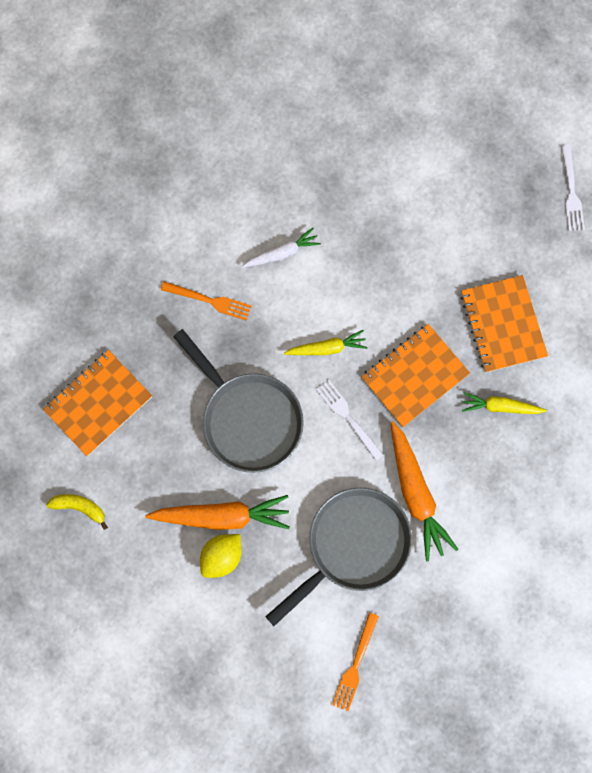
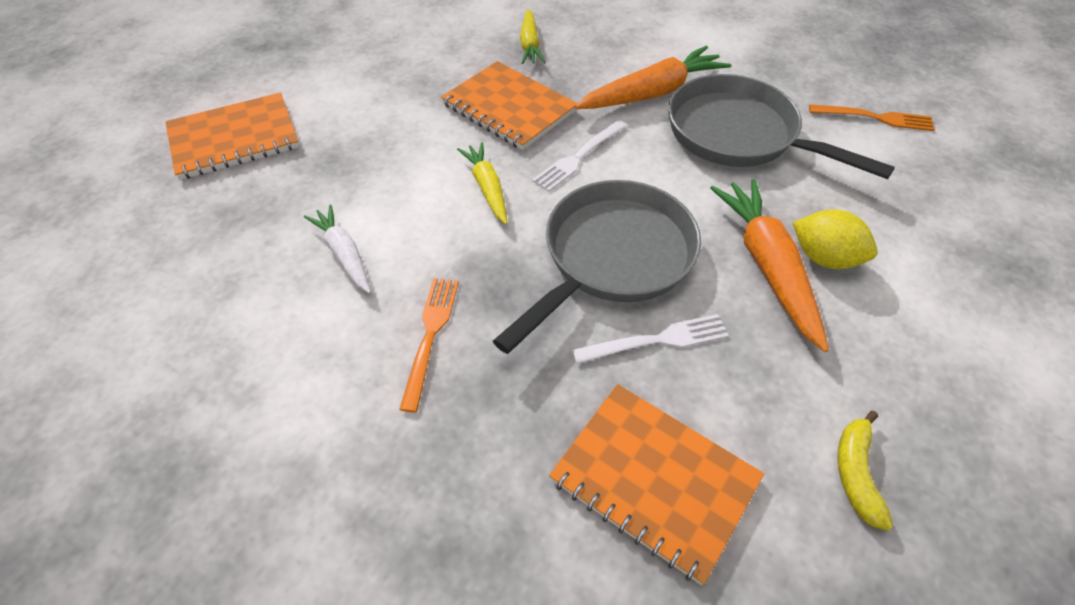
camera: 100 degrees left, 25 degrees down
orange notebook [461,275,548,373] -> orange notebook moved to [165,93,300,180]
white fork [561,145,585,231] -> white fork moved to [572,314,729,364]

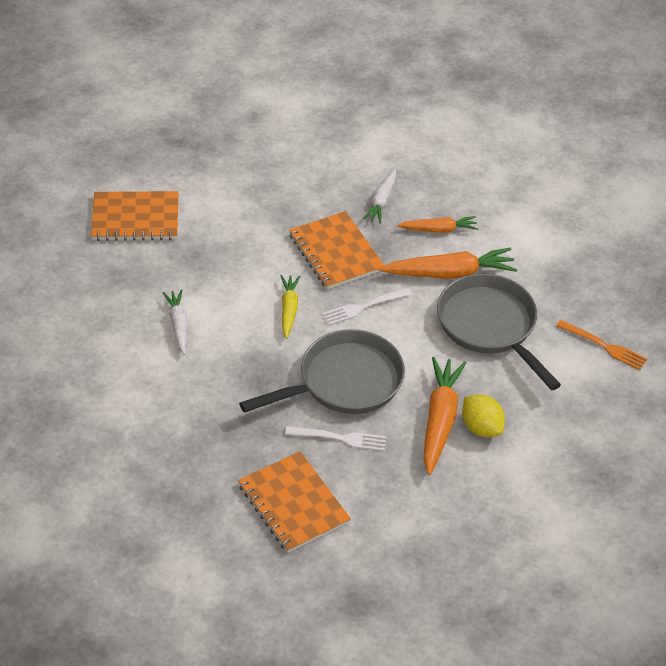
camera: 20 degrees right, 5 degrees down
orange fork [399,278,459,413] -> none
yellow carrot [520,9,545,64] -> white carrot [363,169,396,224]
yellow banana [837,411,893,531] -> none
none -> orange carrot [397,216,478,233]

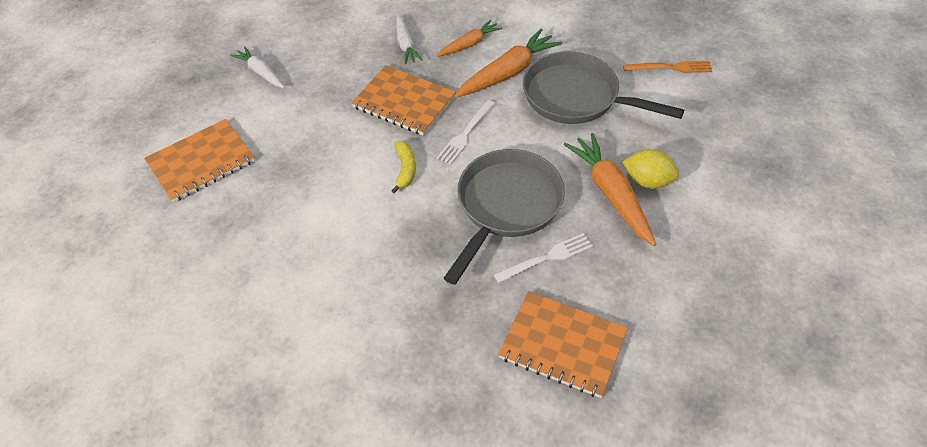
camera: 30 degrees left, 5 degrees up
white carrot [162,289,188,355] -> white carrot moved to [231,47,285,88]
yellow carrot [281,275,301,339] -> yellow banana [391,141,416,193]

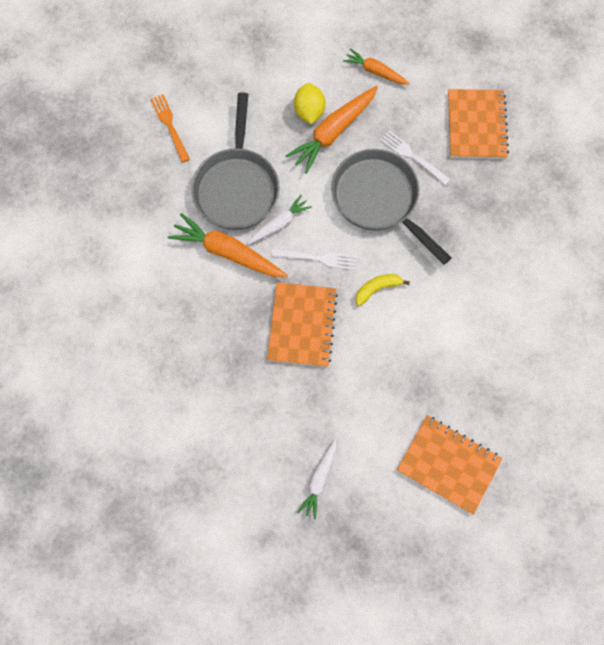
camera: 115 degrees left, 20 degrees up
white carrot [396,15,423,65] -> white carrot moved to [247,195,312,245]
orange carrot [437,20,502,57] -> orange carrot moved to [343,48,410,84]
grey pan [444,149,565,285] -> grey pan turned 45 degrees clockwise [331,149,451,265]

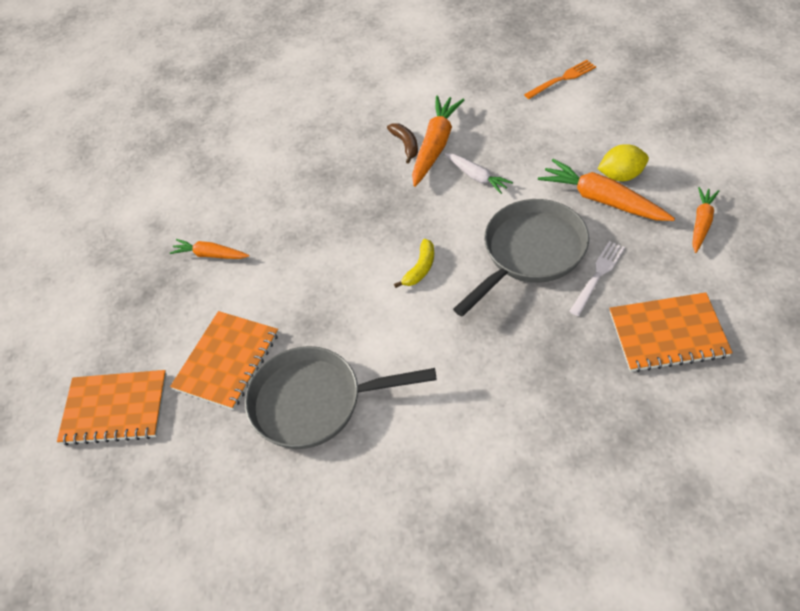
camera: 90 degrees right, 20 degrees down
grey pan [191,92,279,230] -> grey pan moved to [245,346,437,449]
orange notebook [267,282,338,367] -> orange notebook moved to [57,370,167,446]
white fork [272,248,357,270] -> none
white carrot [297,439,337,520] -> orange carrot [169,239,249,259]
yellow banana [355,274,410,306] -> yellow banana turned 60 degrees clockwise [394,239,434,288]
none -> brown banana [387,123,418,164]

